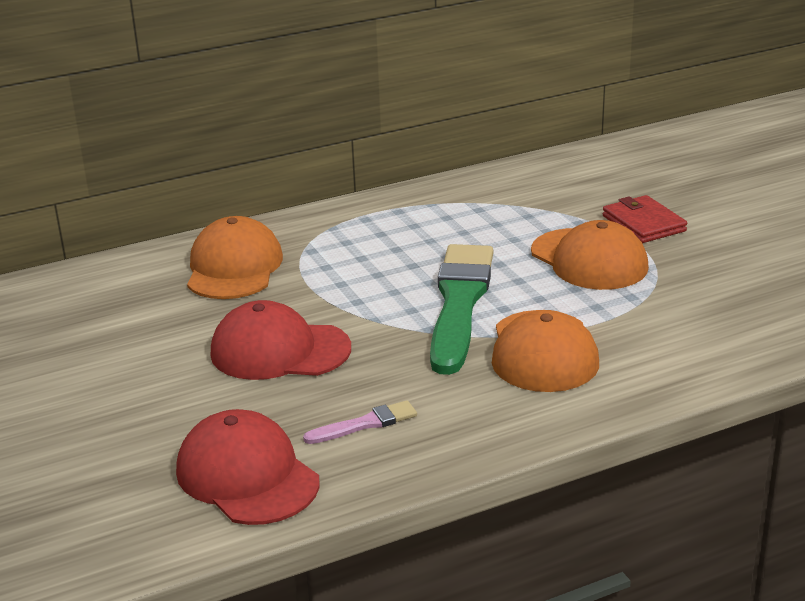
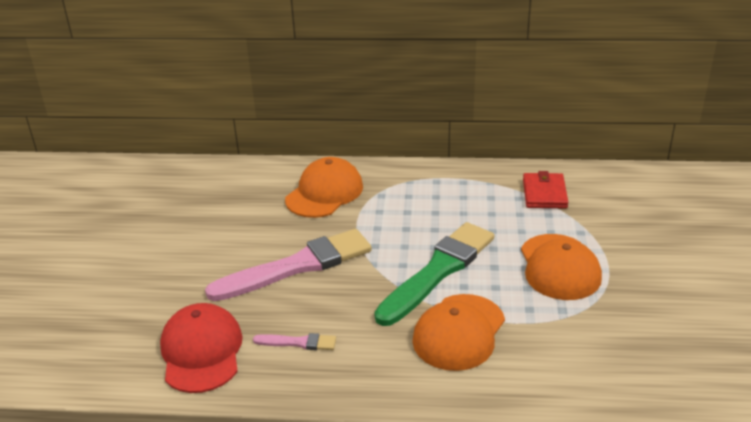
camera: 30 degrees right, 5 degrees up
red cap [210,300,351,380] -> pink brush [205,229,372,301]
red wallet [603,195,687,243] -> red wallet moved to [523,171,568,208]

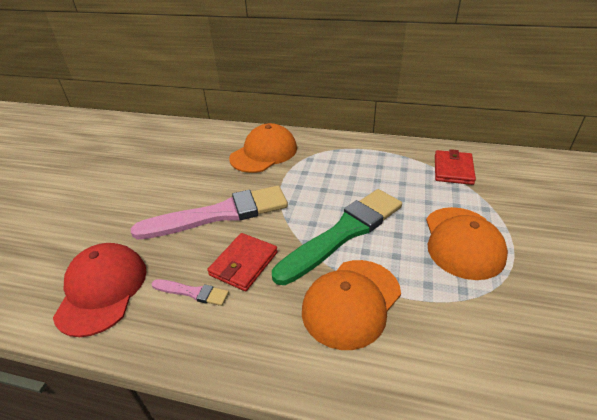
camera: 10 degrees right, 5 degrees up
none -> red wallet [207,233,278,291]

